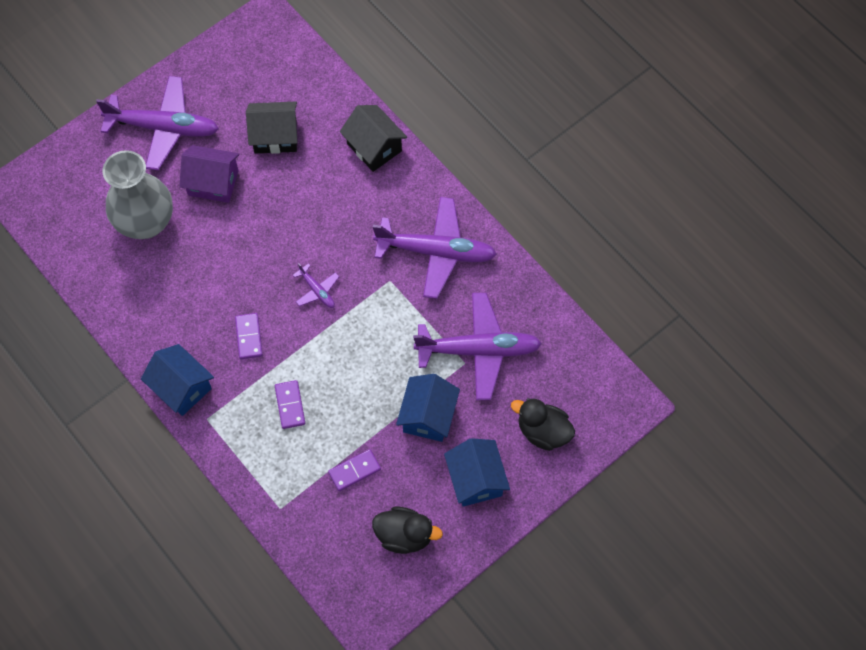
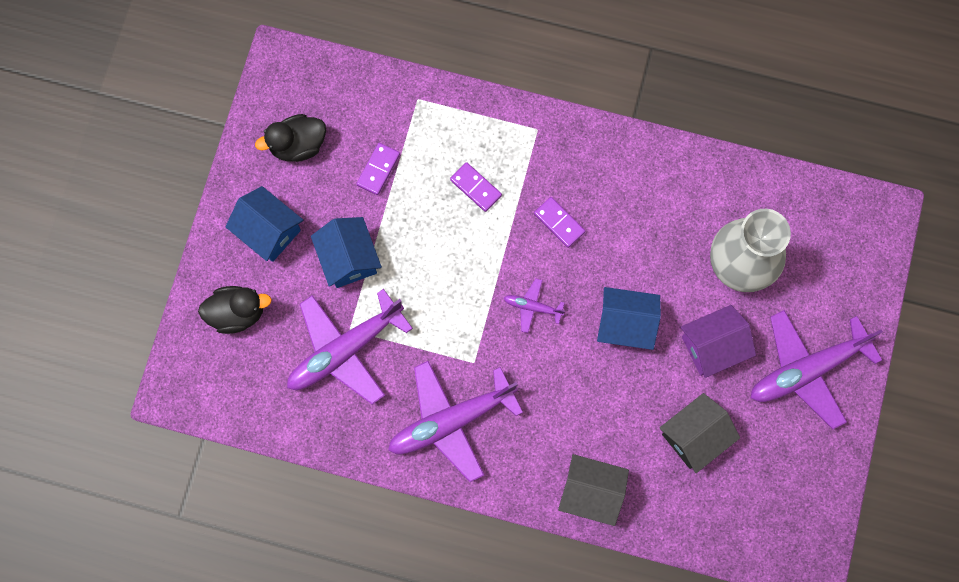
camera: 145 degrees right, 10 degrees up
blue house [141,344,214,416] -> blue house moved to [597,287,661,350]

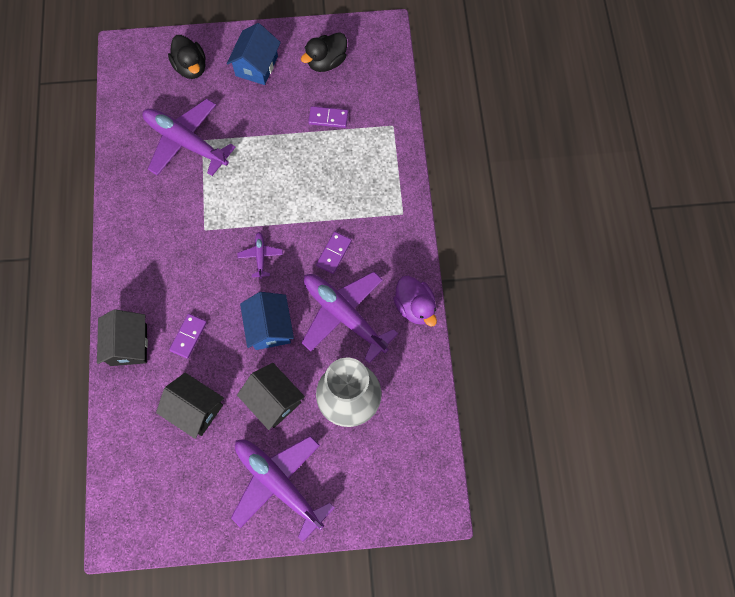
camera: 70 degrees right, 5 degrees down
black duck [255,114,326,162] -> black duck turned 90 degrees counterclockwise [301,32,347,72]
blue house [311,217,382,288] -> none
purple plane [388,361,523,482] -> purple plane moved to [301,272,398,363]
purple domino [450,162,502,212] -> purple domino moved to [169,314,207,359]
purple house [681,305,756,378] -> black house [237,363,305,430]
none -> purple duck [393,276,437,326]

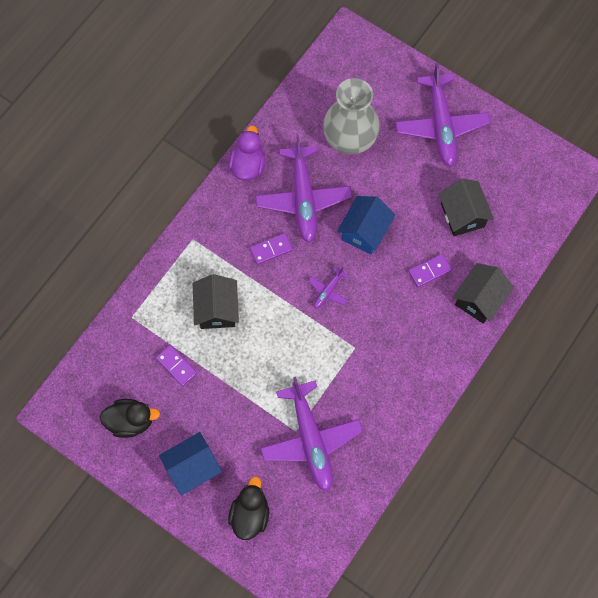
camera: 140 degrees left, 0 degrees up
black house [237,363,305,430] -> black house moved to [193,274,239,329]

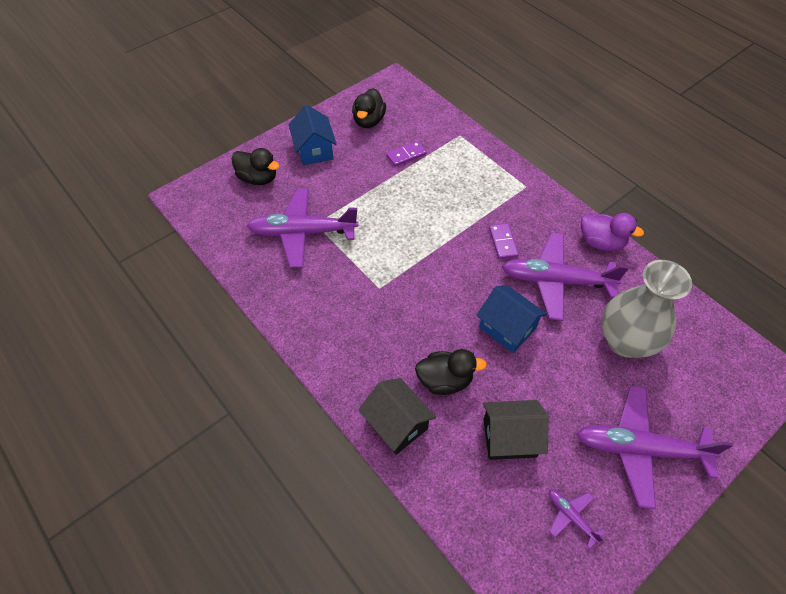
camera: 105 degrees right, 15 degrees down
black house [193,274,239,329] -> none
purple plane [308,266,349,308] -> purple plane moved to [549,490,606,549]
purple domino [408,254,452,287] -> black duck [415,349,487,395]

